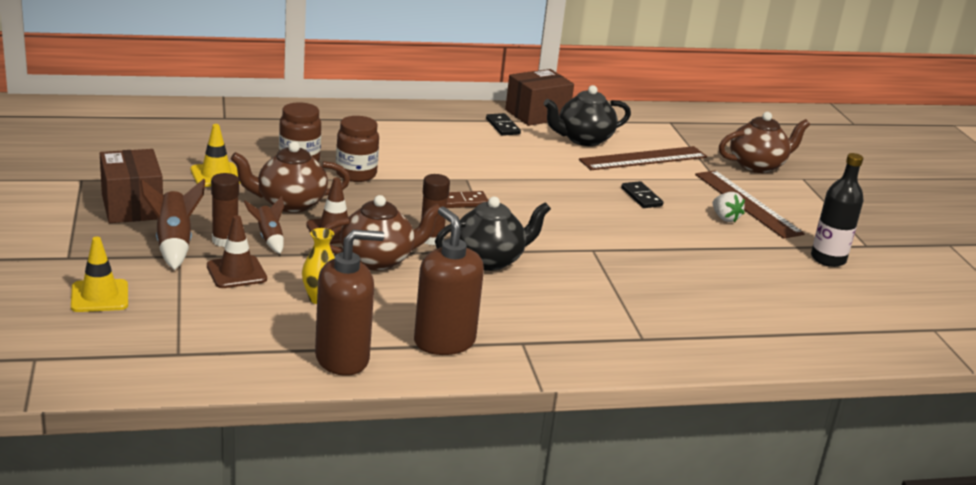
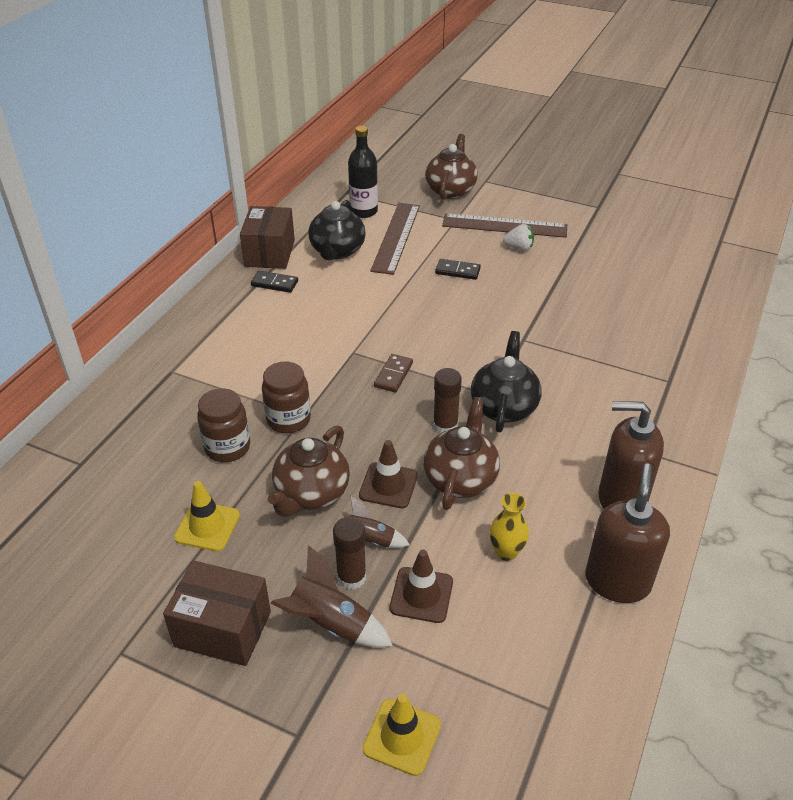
camera: 50 degrees left, 15 degrees up
black bottle [811,153,864,267] -> black bottle moved to [348,126,378,218]

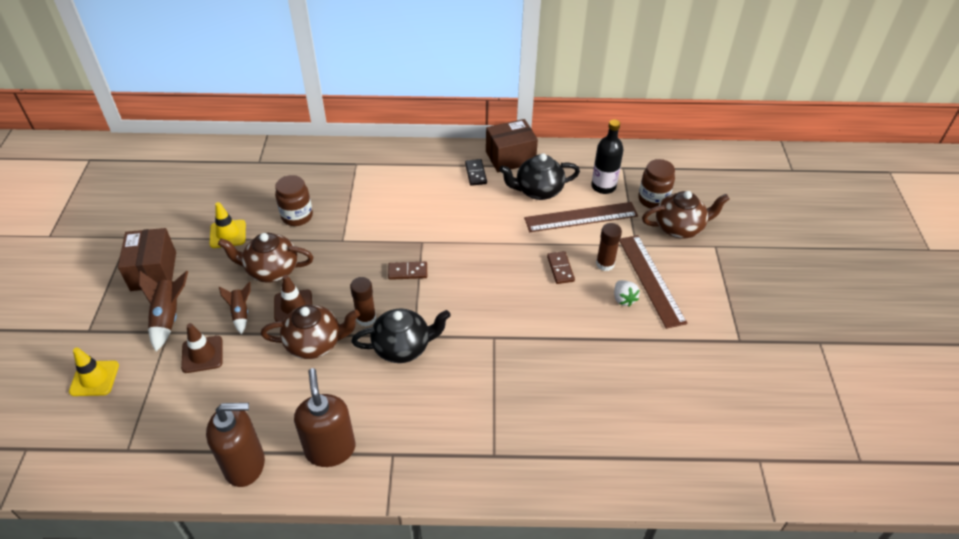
camera: 65 degrees right, 5 degrees up
brown jar [262,361,311,433] -> brown jar moved to [638,159,675,208]
brown glue stick [333,517,366,590] -> brown glue stick moved to [596,223,622,271]
black domino [435,259,481,280] -> brown domino [547,251,575,284]
yellow vase [490,493,529,561] -> none

